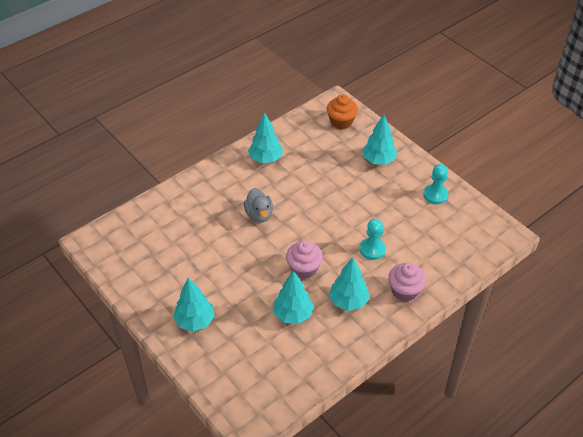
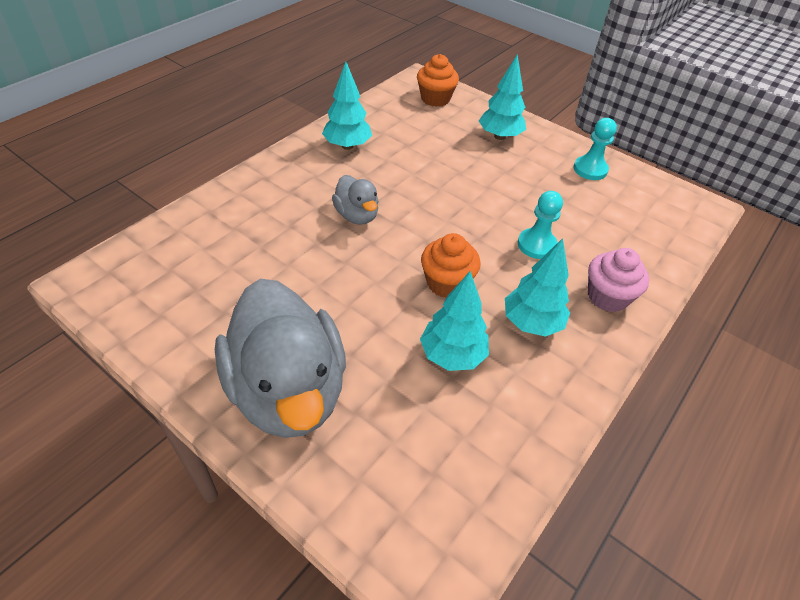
camera: 15 degrees left, 0 degrees up
turquoise tree [173,277,215,332] -> grey duck [215,279,346,438]
pink cupcake [286,241,323,279] -> orange cupcake [421,233,481,298]

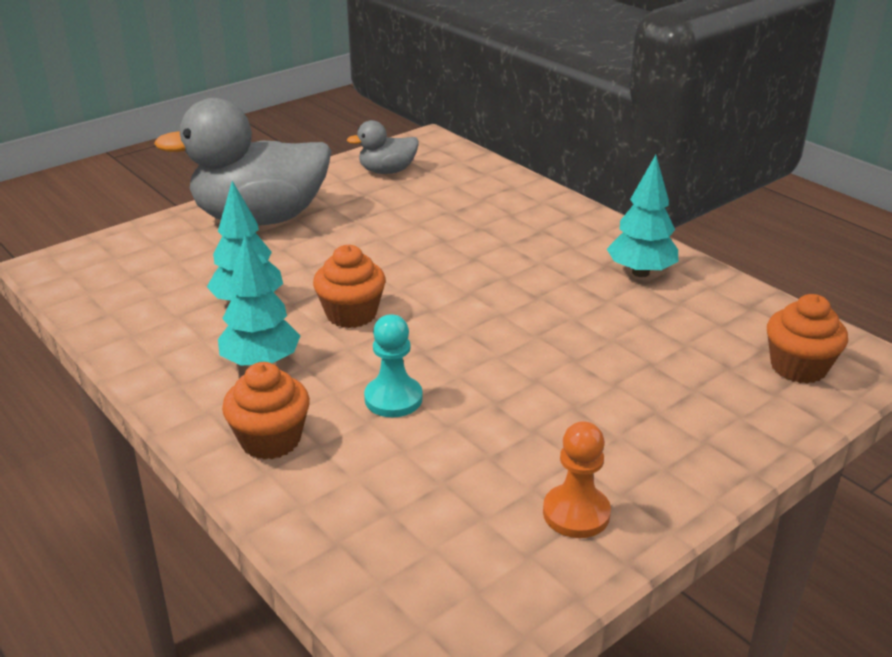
camera: 105 degrees right, 15 degrees down
grey duck [332,175,379,225] -> grey duck moved to [347,120,418,174]
turquoise tree [479,54,526,140] -> none
turquoise pawn [574,118,617,180] -> orange pawn [543,421,611,538]
pink cupcake [588,248,650,312] -> orange cupcake [222,362,310,460]

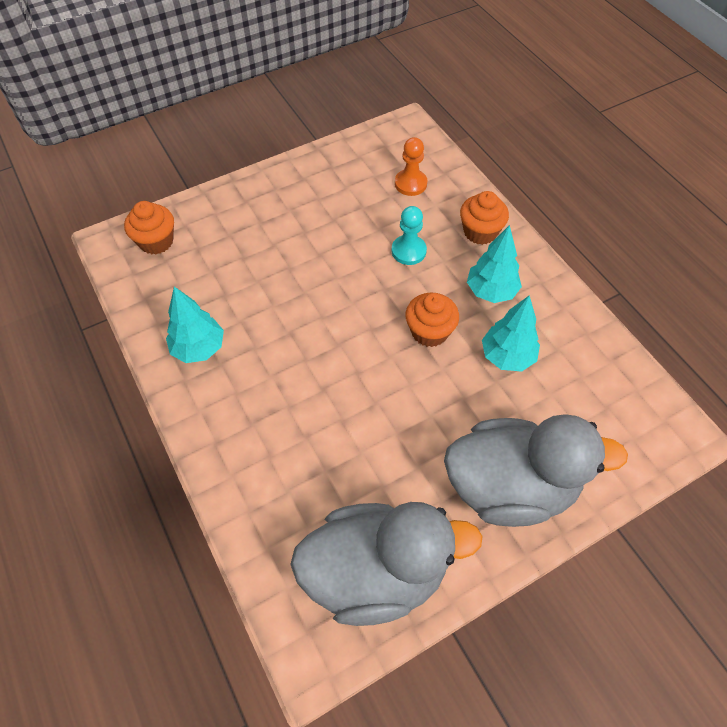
camera: 170 degrees left, 25 degrees up
grey duck [347,120,418,174] -> grey duck [290,502,483,626], size x2.11
orange pawn [543,421,611,538] -> orange pawn moved to [395,137,427,196]

